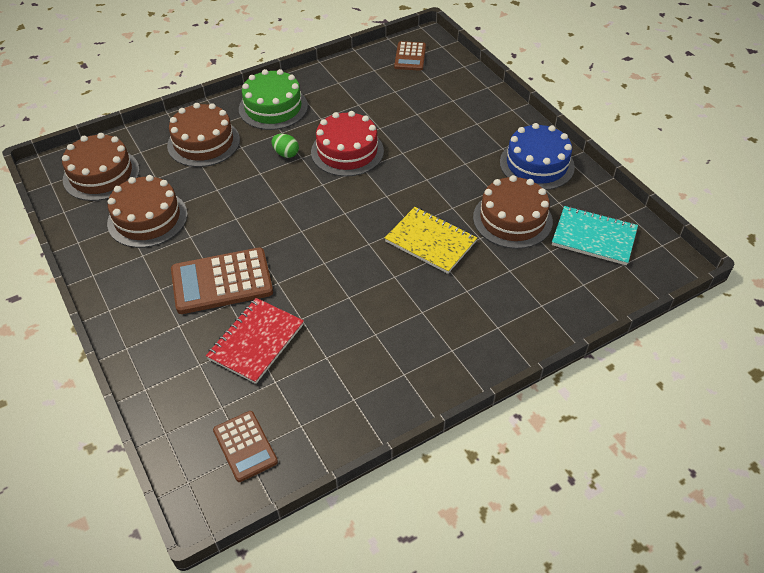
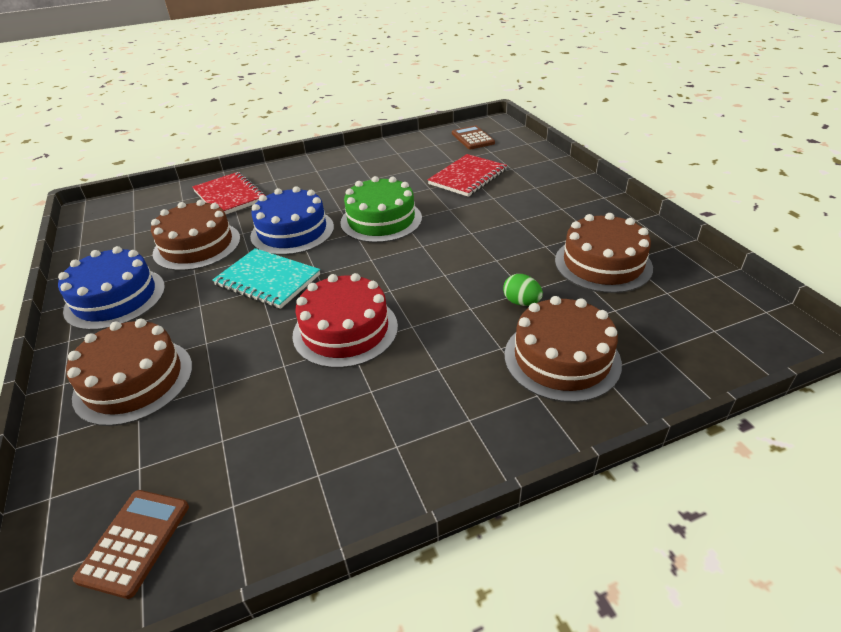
camera: 170 degrees left, 10 degrees down
brown cake [62,133,140,201] -> brown cake moved to [66,319,192,426]
brown calculator [171,247,273,314] -> none
green cake [239,69,308,130] -> green cake moved to [340,176,422,243]
green egg [272,134,299,158] -> green egg moved to [503,274,543,306]
yellow notebook [385,207,477,274] -> blue cake [250,186,334,255]
turquoise notebook [552,206,638,265] -> turquoise notebook moved to [212,248,320,309]
none -> red notebook [192,172,266,214]

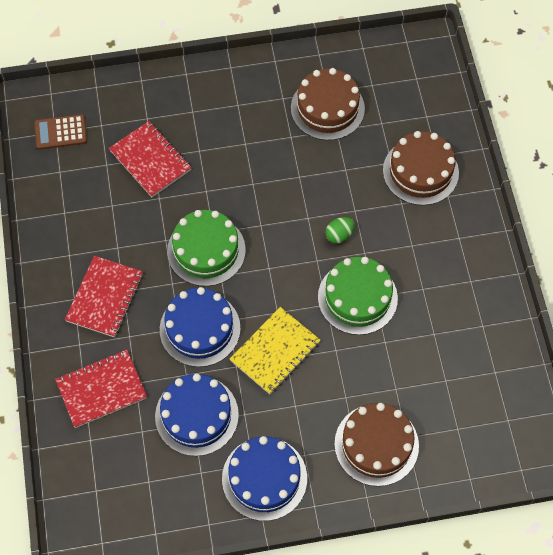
camera: 80 degrees left, 25 degrees up
brown calculator [73,490,189,599] -> none
brown cake [151,200,241,271] -> blue cake [155,374,239,456]
turquoise notebook [212,248,320,309] -> yellow notebook [230,307,321,394]
red cake [292,273,398,368] -> green cake [318,257,398,335]
green egg [503,274,543,306] -> green egg moved to [325,217,355,244]
none -> red notebook [65,256,143,338]

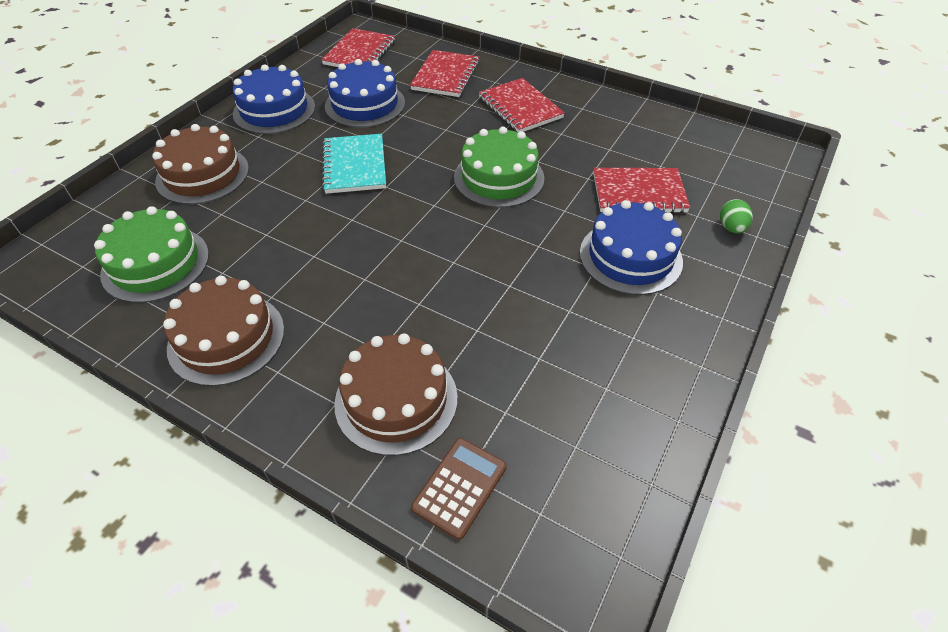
camera: 130 degrees right, 15 degrees down
brown calculator [34,114,87,150] -> brown calculator moved to [411,438,507,540]
blue cake [160,287,240,367] -> blue cake moved to [580,200,683,295]
yellow notebook [230,307,321,394] -> turquoise notebook [322,134,386,194]
brown cake [291,68,365,140] -> brown cake moved to [163,276,284,386]
green cake [318,257,398,335] -> green cake moved to [94,206,209,303]
green egg [325,217,355,244] -> green egg moved to [720,199,753,233]
none -> red notebook [321,28,395,67]

